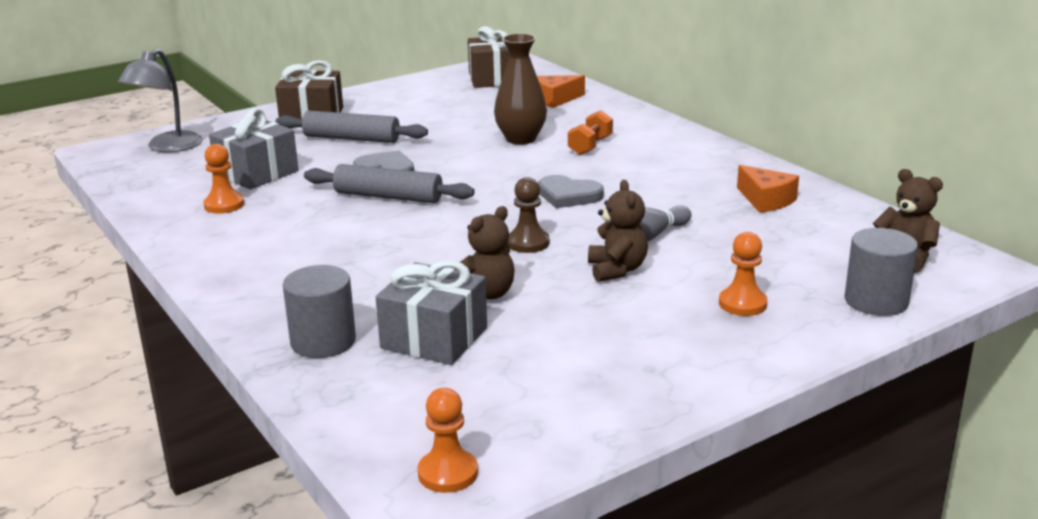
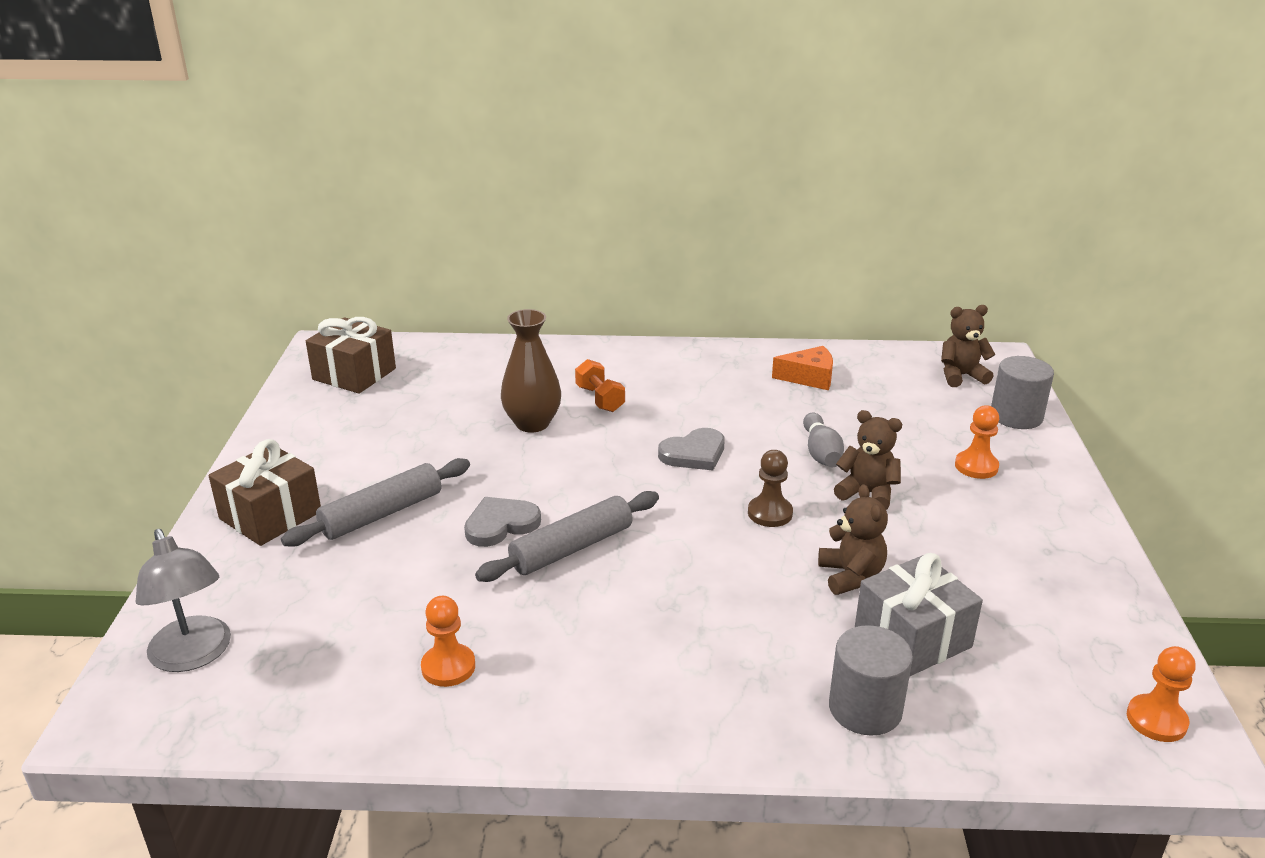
camera: 55 degrees left, 5 degrees up
grey gift [209,108,298,189] -> none
orange cheese [537,75,585,108] -> none

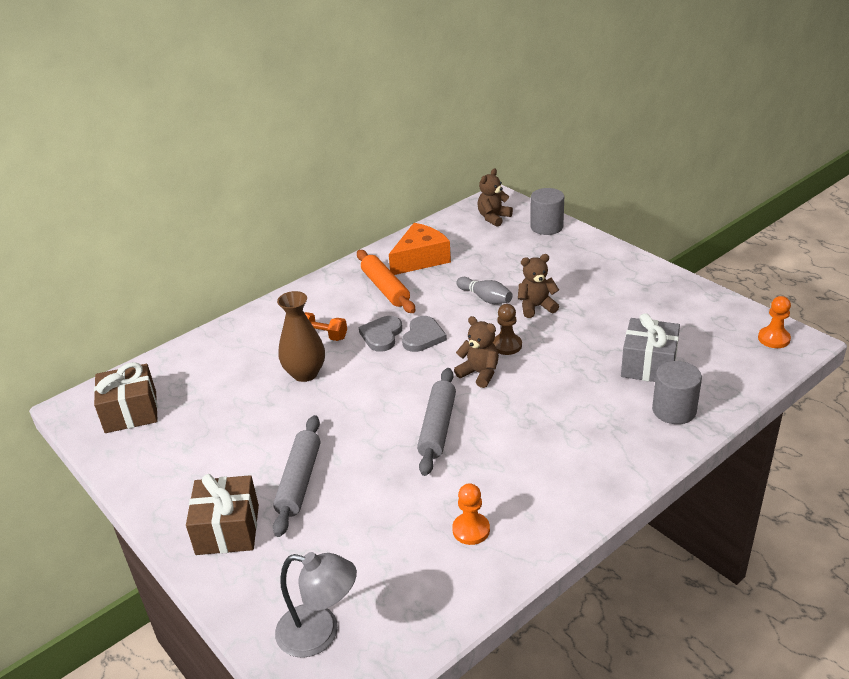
camera: 40 degrees left, 5 degrees up
grey heart [464,497,541,547] -> grey heart moved to [359,316,402,352]
orange cheese [772,346,833,390] -> orange cheese [389,223,451,275], size x1.52
brown teddy bear [818,484,888,595] -> brown teddy bear moved to [454,316,499,388]
orange pawn [955,405,999,479] -> none
none -> orange rolling pin [357,250,415,313]

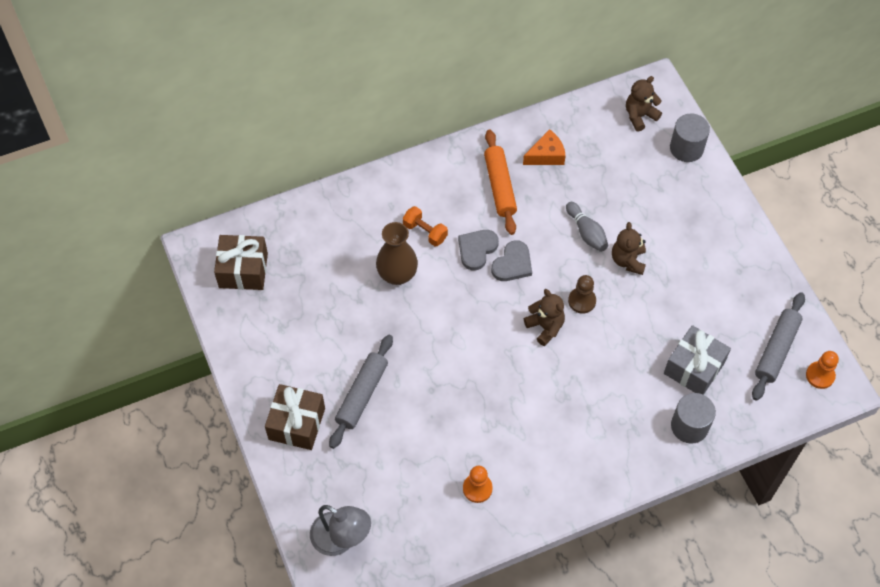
camera: 15 degrees right, 25 degrees up
orange cheese [389,223,451,275] -> orange cheese [523,129,566,165], size x0.66
grey rolling pin [417,368,456,476] -> grey rolling pin moved to [752,292,805,401]
brown teddy bear [518,254,559,318] -> brown teddy bear turned 90 degrees counterclockwise [612,222,646,275]

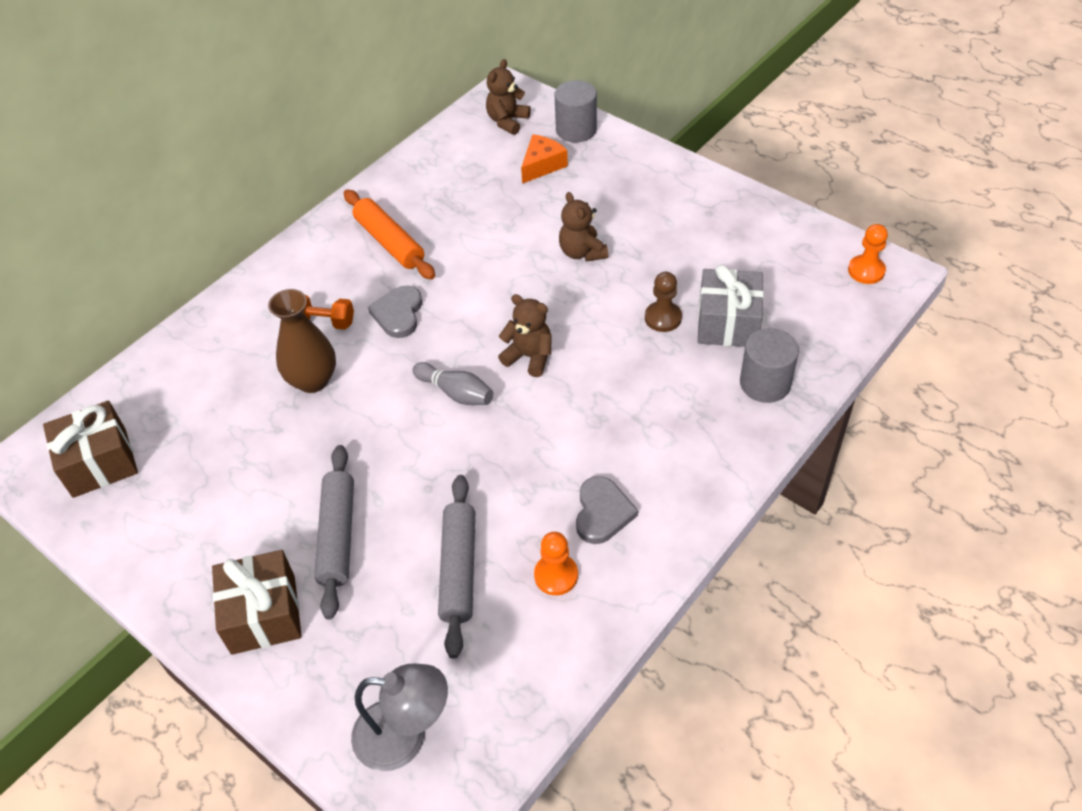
camera: 25 degrees left, 10 degrees down
grey heart [491,240,532,281] -> grey heart moved to [576,476,638,544]
orange cheese [523,129,566,165] -> orange cheese moved to [521,134,568,184]
grey bowling pin [566,202,608,252] -> grey bowling pin moved to [413,362,493,405]
brown pawn [568,275,596,314] -> brown pawn moved to [645,272,682,332]
grey rolling pin [752,292,805,401] -> grey rolling pin moved to [438,475,475,659]

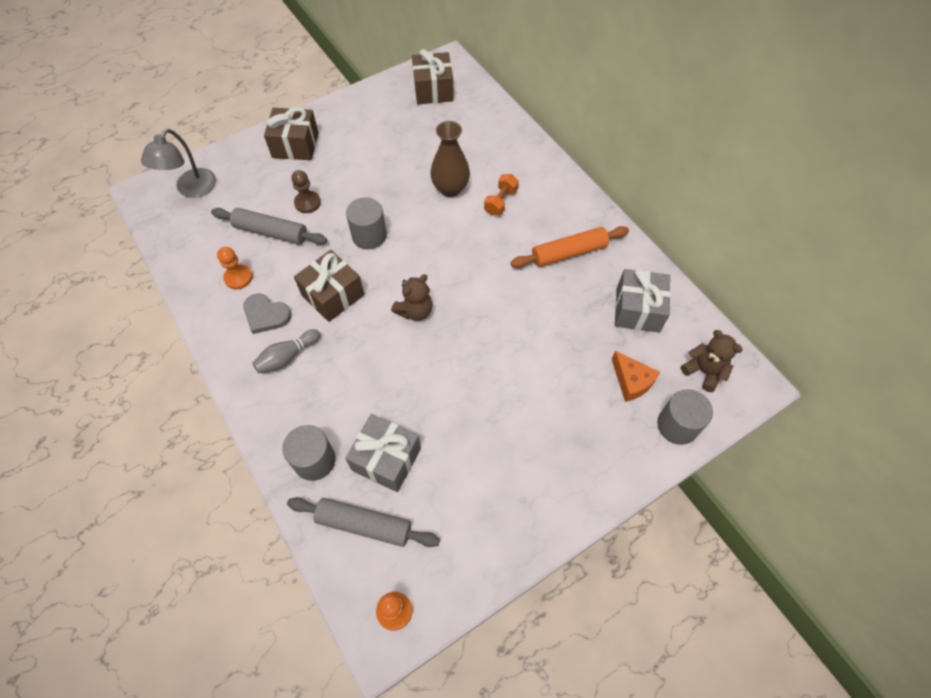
camera: 105 degrees right, 10 degrees up
grey rolling pin [314,445,354,620] -> grey rolling pin moved to [287,497,440,547]
grey heart [368,285,422,338] -> none
grey bowling pin [413,362,493,405] -> grey bowling pin moved to [252,329,320,373]
brown teddy bear [559,192,608,262] -> none
brown pawn [645,272,682,332] -> brown pawn moved to [292,170,321,213]
none -> brown gift [294,250,364,322]
none -> grey cylinder [346,197,387,250]
none -> grey gift [615,268,671,333]

